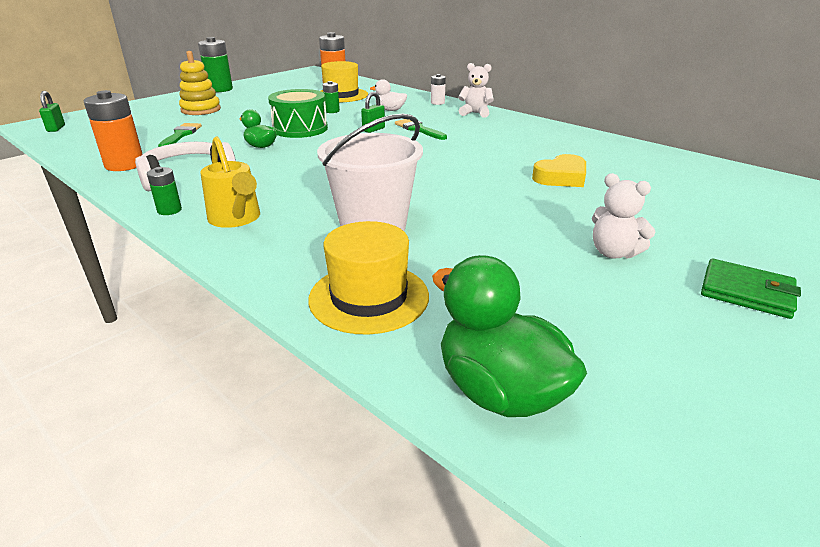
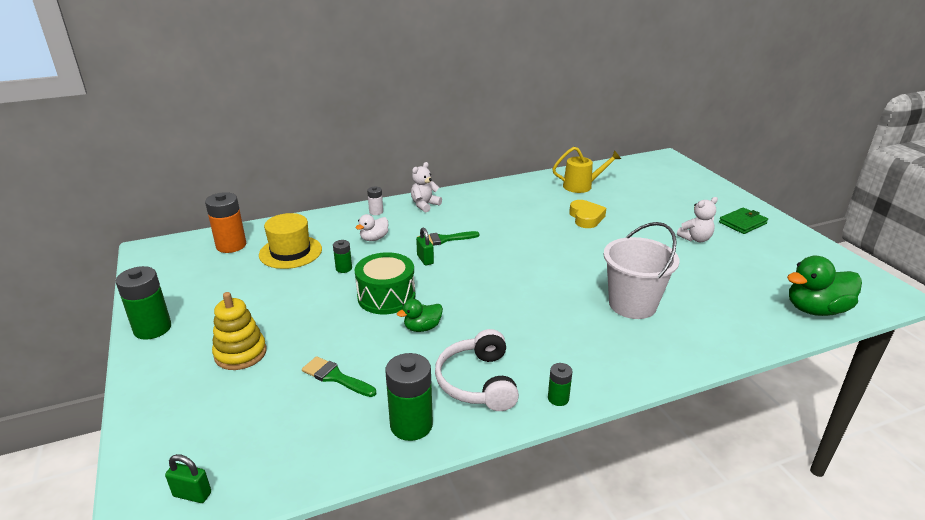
camera: 65 degrees left, 0 degrees up
orange battery [84,90,142,171] -> green battery [385,353,433,441]
yellow watering can [200,137,260,228] -> yellow watering can moved to [552,147,621,193]
yellow hat [308,221,429,335] -> none

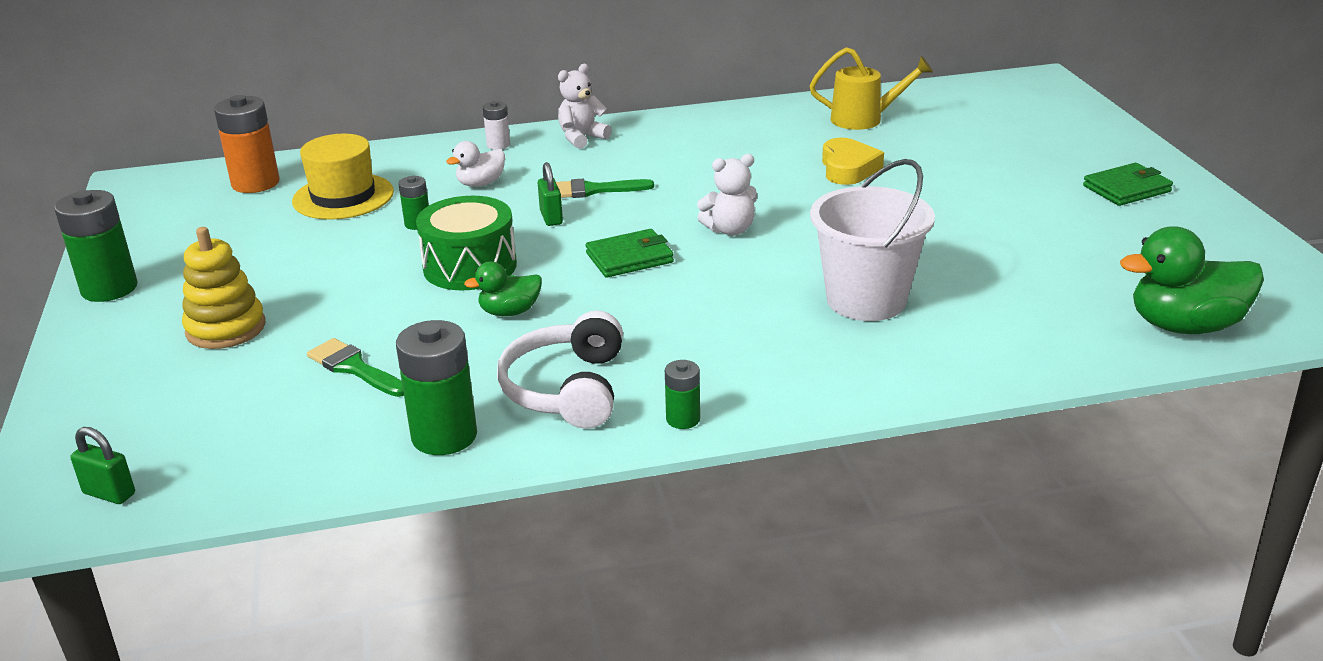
camera: 10 degrees right, 0 degrees up
white teddy bear [677,197,718,242] -> white teddy bear moved to [697,154,757,236]
none -> green wallet [586,229,674,278]

